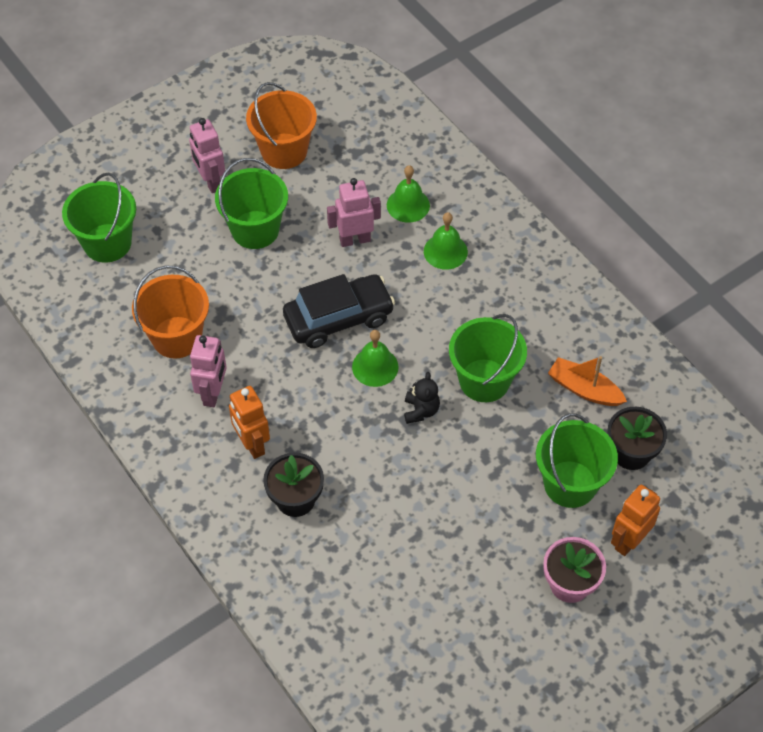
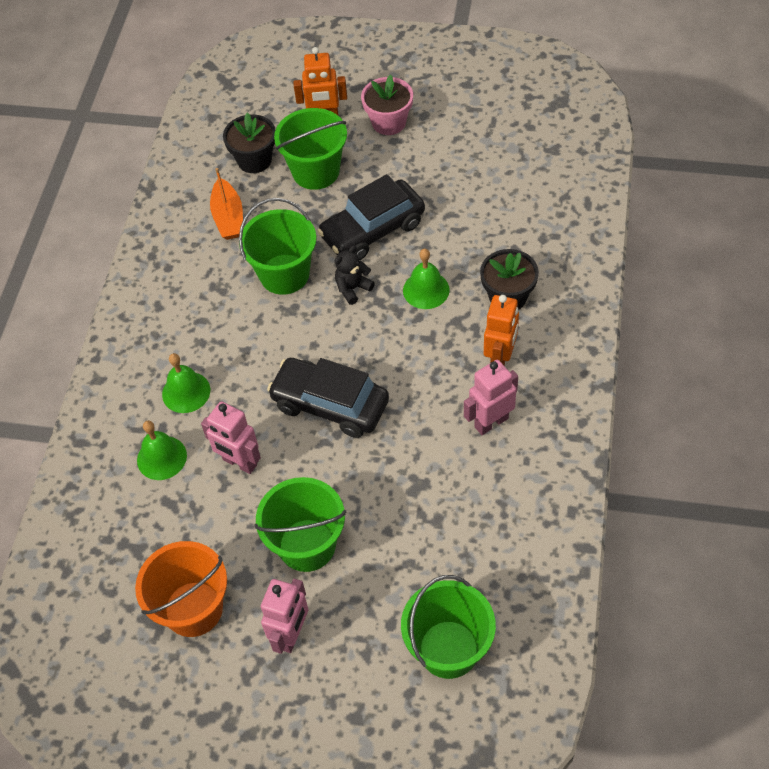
camera: 130 degrees left, 0 degrees up
orange bucket [132,266,209,359] -> none
green bell [352,330,399,387] -> green bell moved to [403,248,450,309]
none -> black car [317,174,425,260]

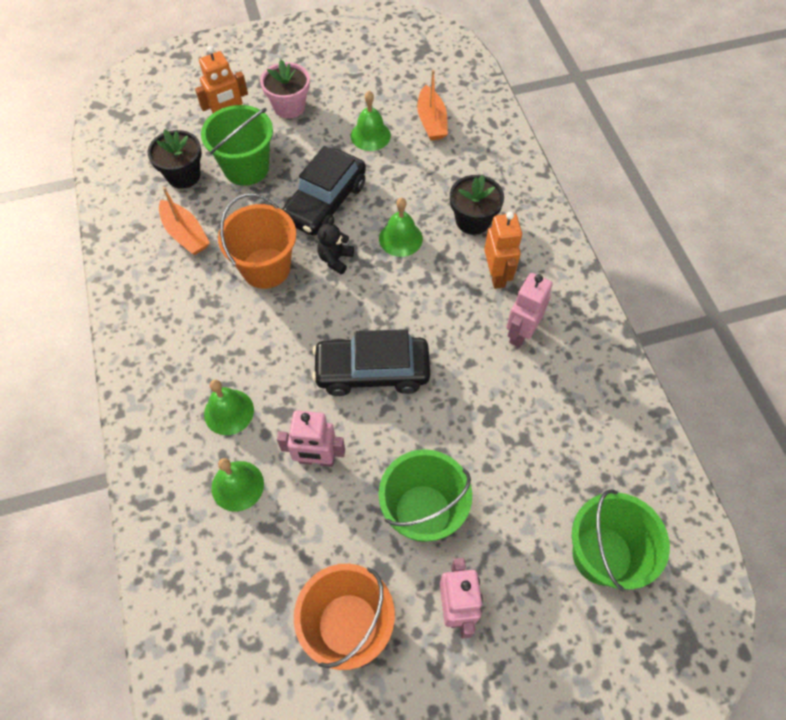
camera: 30 degrees left, 5 degrees up
green bucket [239,198,316,295] -> orange bucket [218,194,296,289]
none -> green bell [351,91,391,151]
none -> orange boat [417,70,448,140]

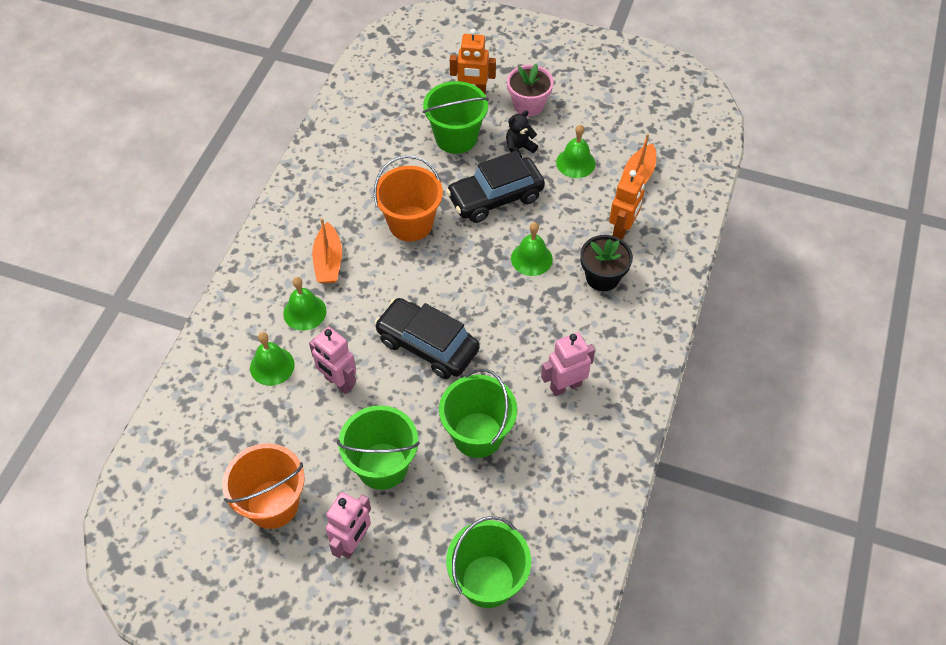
camera: 35 degrees right, 5 degrees down
black flower pot [148,129,202,189] -> none
orange boat [159,187,210,255] -> orange boat moved to [312,218,342,283]
black teddy bear [317,217,354,274] -> black teddy bear moved to [506,110,538,159]
orange robot [484,212,522,289] -> orange robot moved to [609,170,645,240]
none -> green bucket [439,369,517,458]

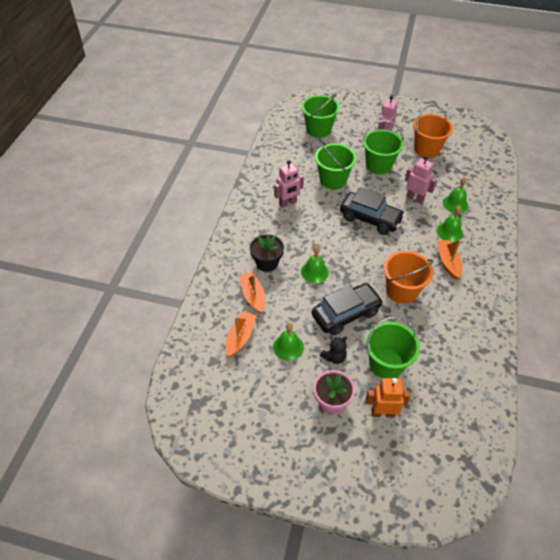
camera: 175 degrees right, 5 degrees down
orange robot [609,170,645,240] -> orange boat [239,272,265,314]

